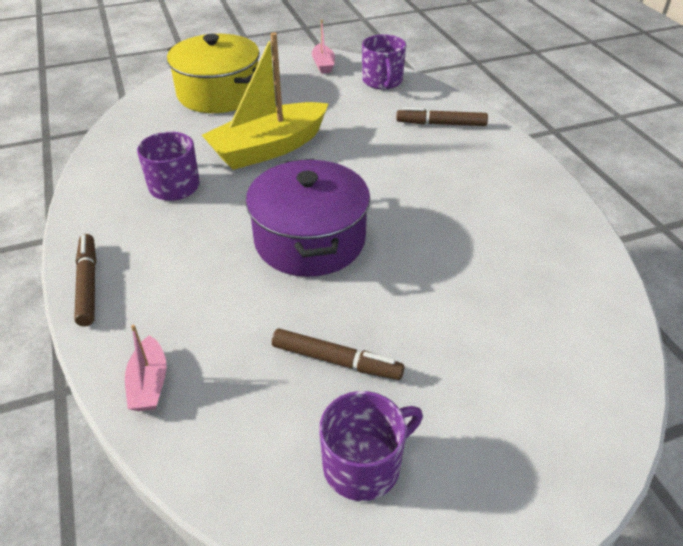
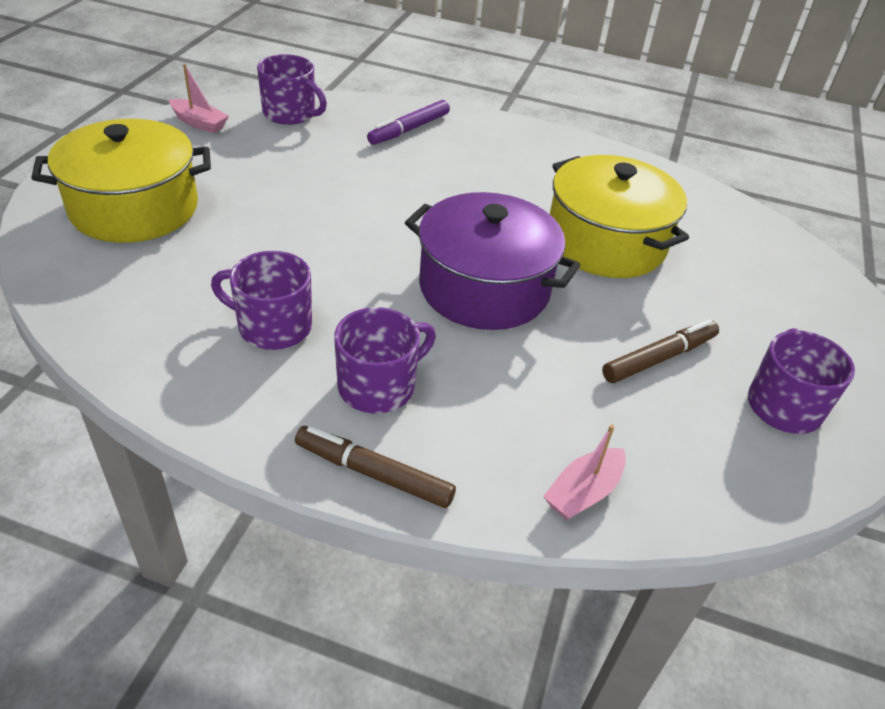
camera: 55 degrees left, 0 degrees up
pink boat [125,325,167,411] -> pink boat turned 105 degrees clockwise [543,425,626,520]
yellow boat [202,32,329,170] -> none
brown marker [396,107,488,126] -> purple marker [367,100,450,145]
none -> purple mug [334,307,436,413]
none -> yellow pot [550,155,689,278]

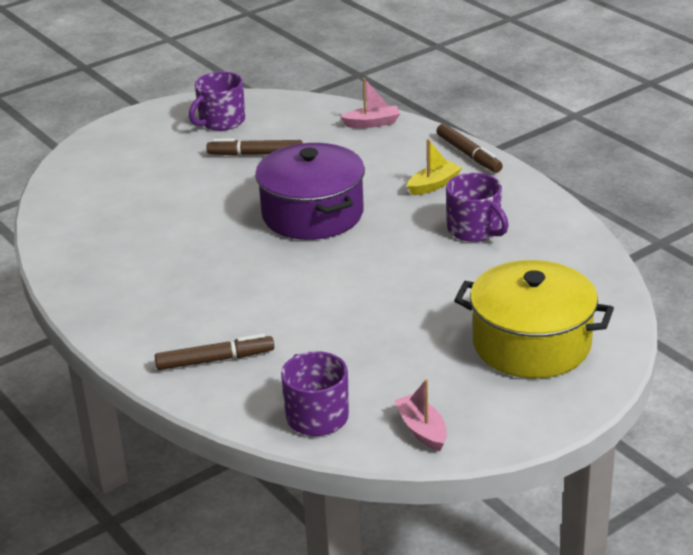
camera: 140 degrees left, 10 degrees down
purple mug [334,307,436,413] -> yellow boat [407,139,462,195]
purple marker [367,100,450,145] -> brown marker [155,334,274,370]
yellow pot [550,155,689,278] -> none

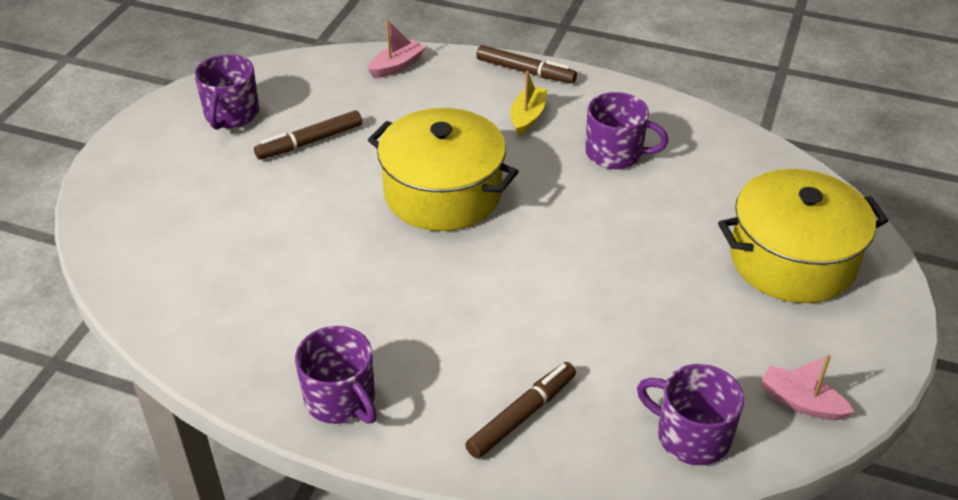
camera: 35 degrees left, 10 degrees up
purple pot [255,143,365,240] -> yellow pot [368,108,519,231]
none -> purple mug [295,326,377,424]

